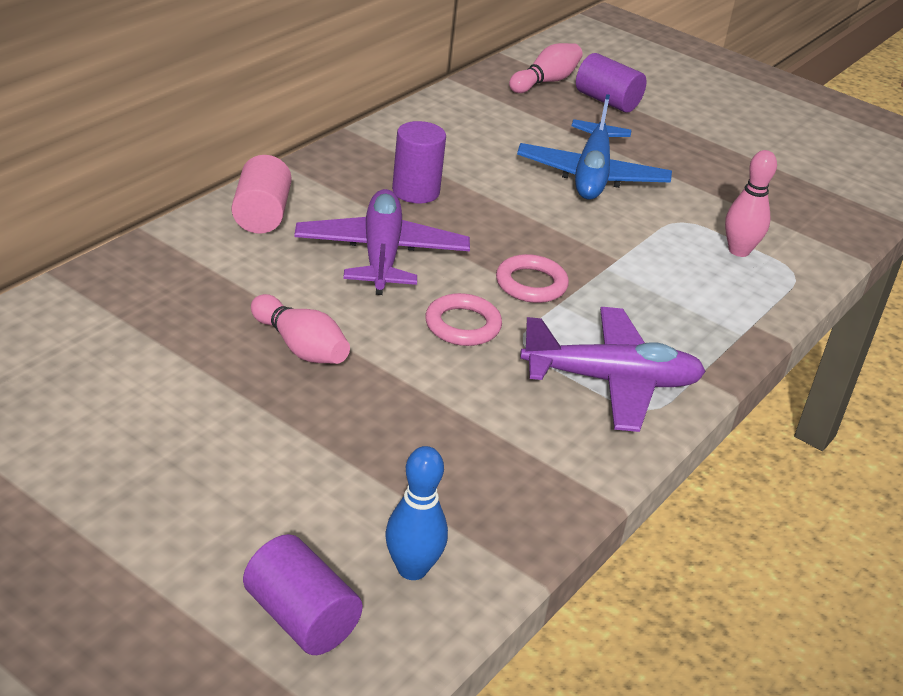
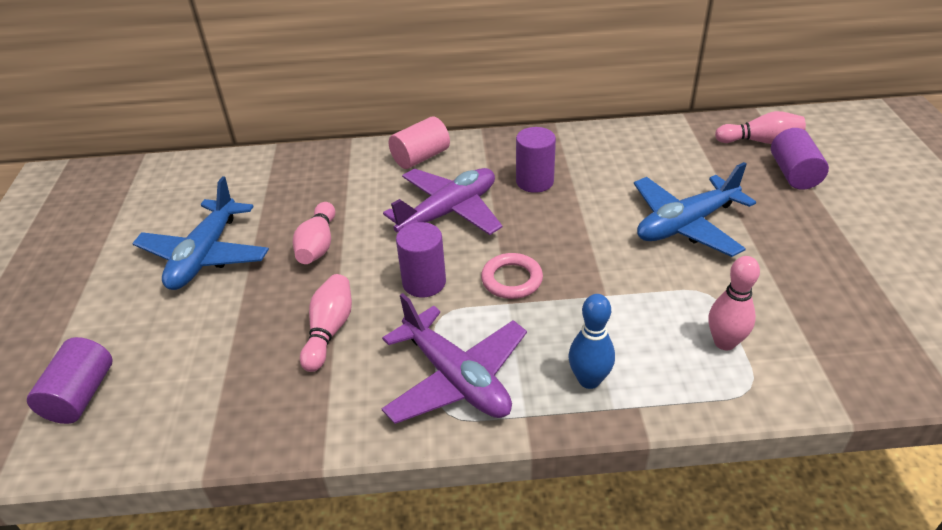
camera: 55 degrees right, 5 degrees up
blue bowling pin [385,446,448,580] -> blue bowling pin moved to [569,294,615,389]
pink ring [425,293,502,346] -> purple cylinder [396,222,446,297]
none -> blue plane [132,176,269,290]
none -> pink bowling pin [300,274,352,372]

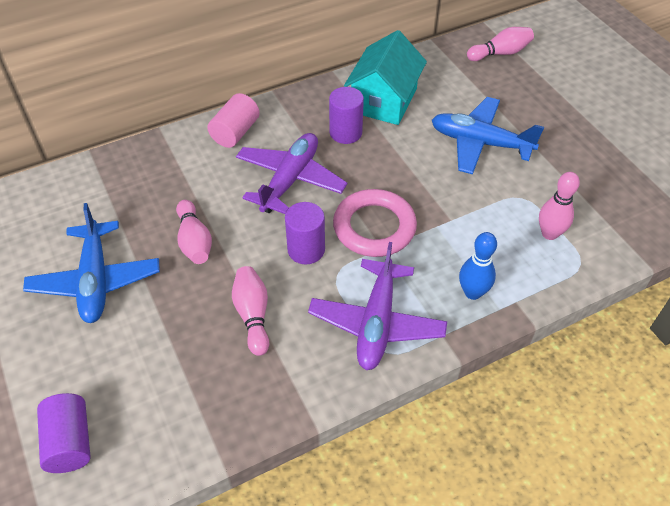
camera: 25 degrees left, 10 degrees up
purple plane [381,293,527,424] -> purple plane turned 75 degrees clockwise [308,242,447,370]
pink ring [481,253,543,299] -> pink ring [333,189,417,257], size x1.62
blue plane [634,162,756,257] -> blue plane turned 75 degrees clockwise [432,97,544,175]
purple cylinder [771,128,829,190] -> none
none -> turquoise house [344,30,427,125]

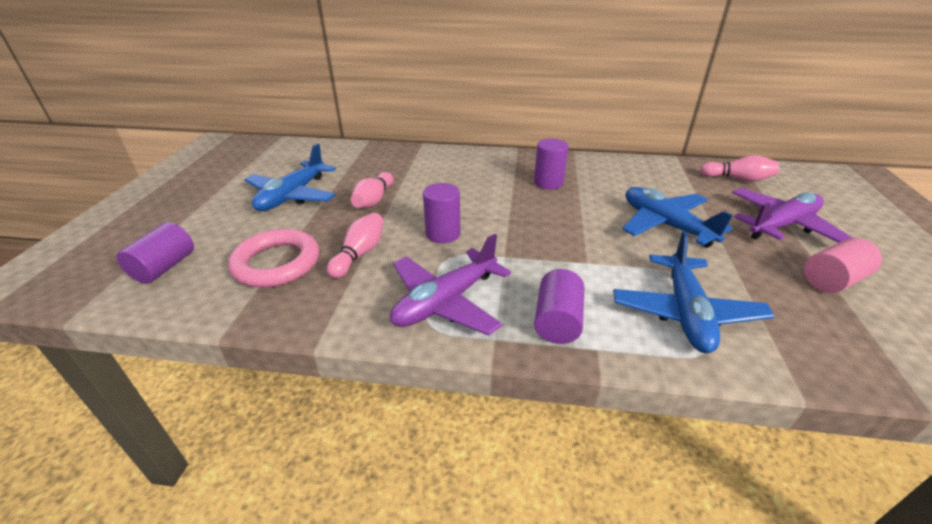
camera: 35 degrees right, 15 degrees down
pink cylinder [207,93,260,148] -> pink cylinder moved to [804,238,882,293]
purple plane [236,133,348,214] -> purple plane moved to [732,188,853,243]
pink ring [333,189,417,257] -> pink ring moved to [228,229,319,288]
turquoise house [344,30,427,125] -> none
blue bowling pin [459,232,497,300] -> purple cylinder [534,269,584,344]
pink bowling pin [539,172,580,240] -> blue plane [613,231,775,353]

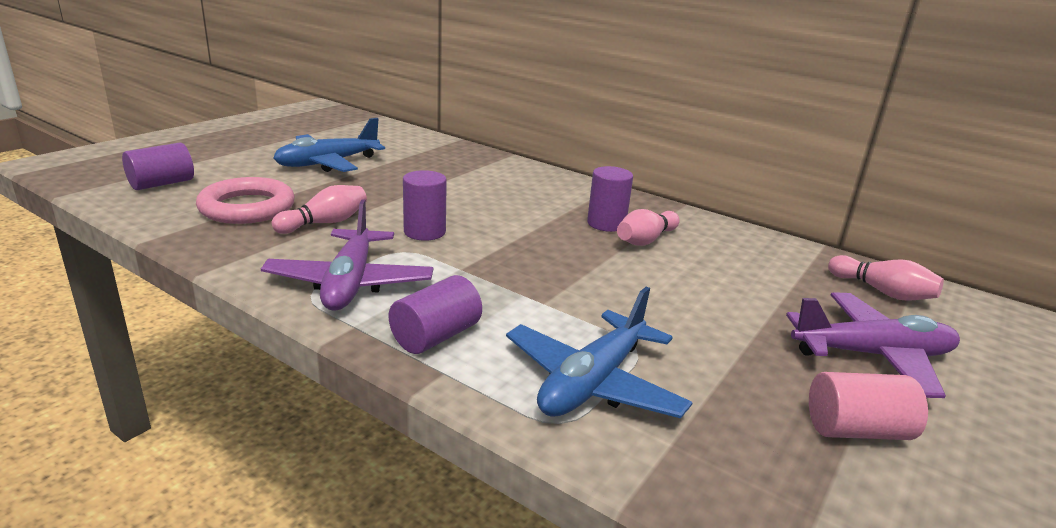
camera: 25 degrees right, 10 degrees down
pink bowling pin [351,172,393,208] -> pink bowling pin moved to [617,209,680,246]
purple plane [390,234,511,335] -> purple plane turned 75 degrees counterclockwise [261,199,433,311]
blue plane [622,187,733,248] -> none

